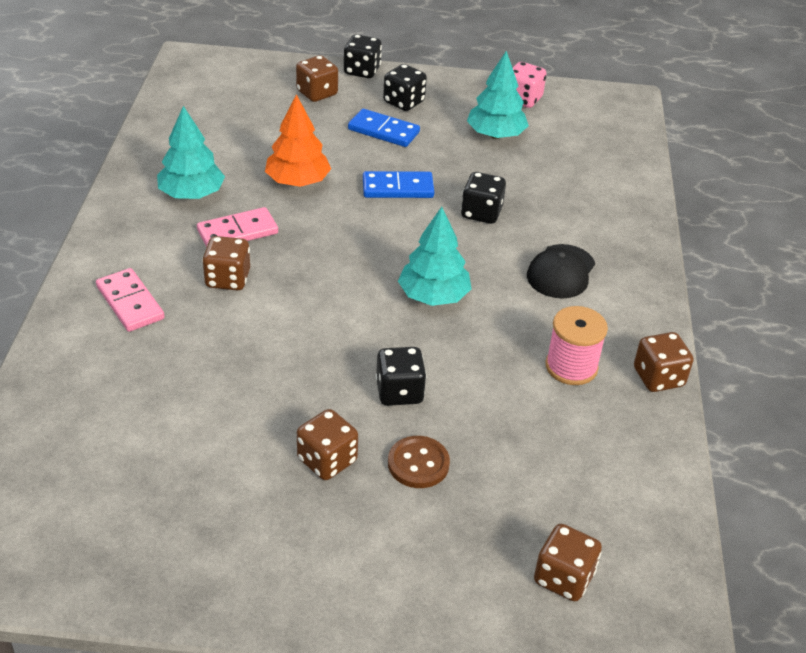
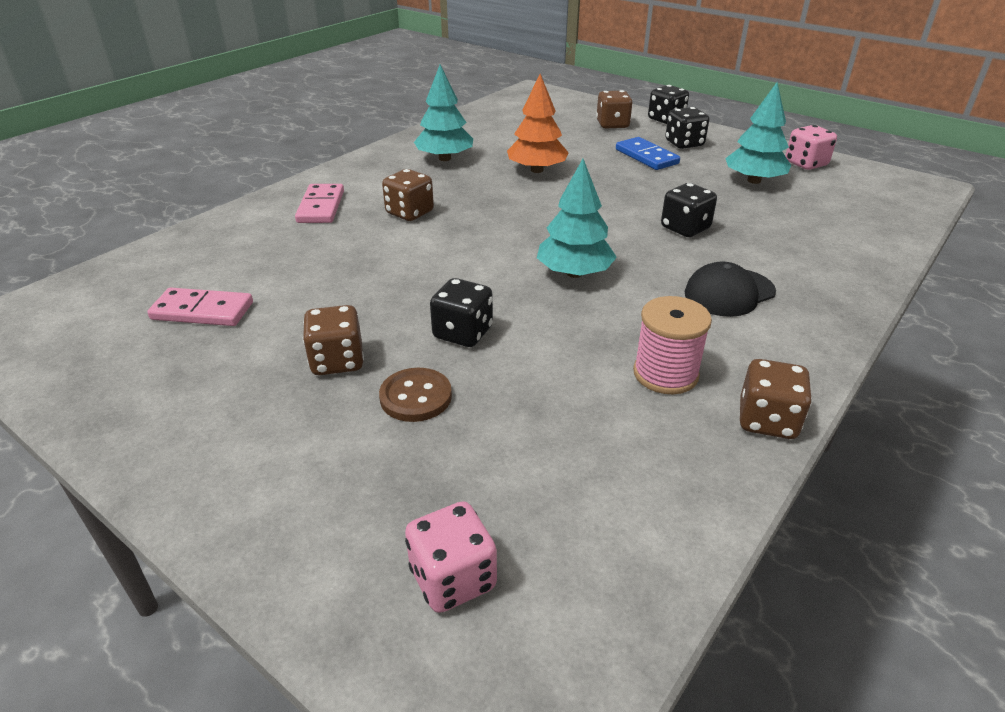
camera: 35 degrees right, 5 degrees down
pink domino [197,207,278,247] -> pink domino moved to [147,288,253,326]
blue domino [363,171,434,198] -> none
brown dice [534,524,602,601] -> pink dice [405,501,497,613]

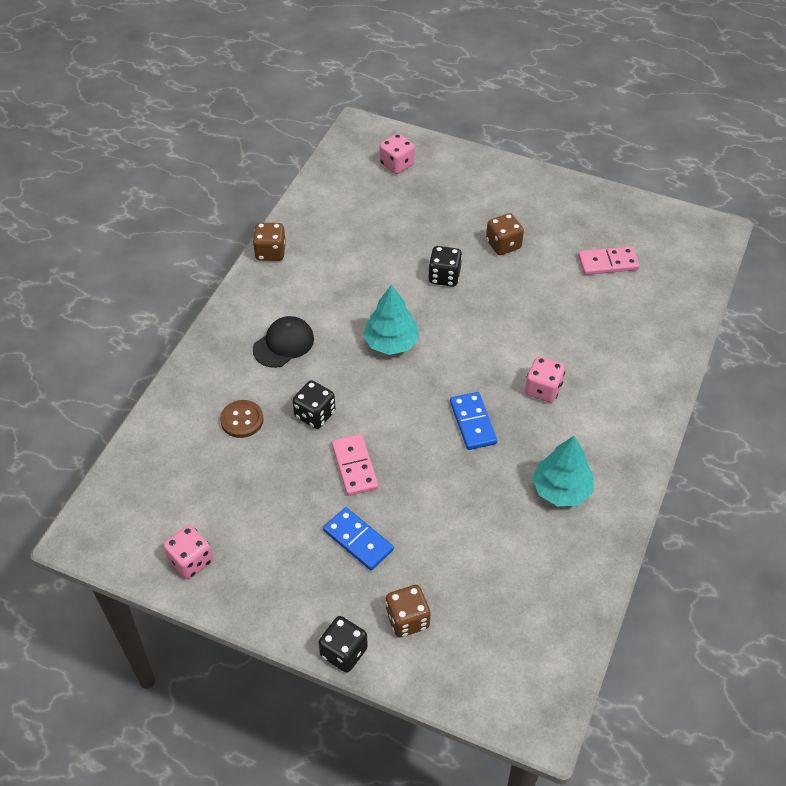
camera: 165 degrees right, 15 degrees up
pink domino [295,184,344,223] -> pink domino moved to [332,434,378,496]
brown button [379,368,452,422] -> brown button moved to [220,400,264,438]
brown dice [382,169,434,221] -> pink dice [525,357,565,403]
orange tree [507,74,569,173] -> none
pink spool [633,296,712,394] -> none
black dice [665,107,709,149] -> none
turquoise tree [725,82,791,184] -> none
none -> blue domino [450,392,497,450]

